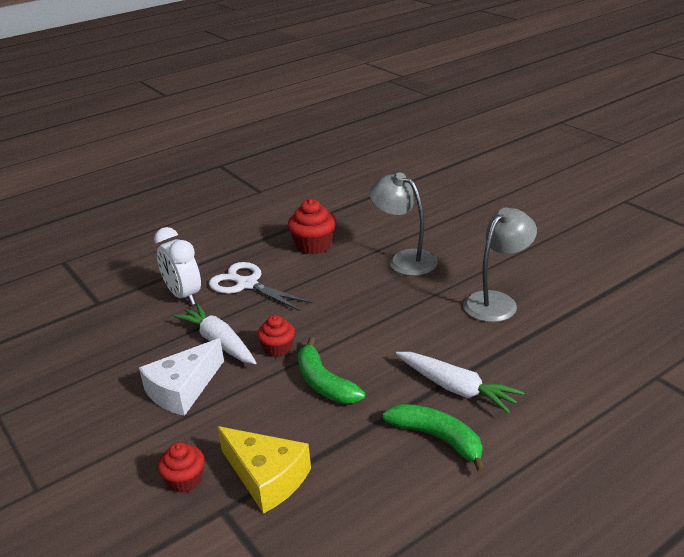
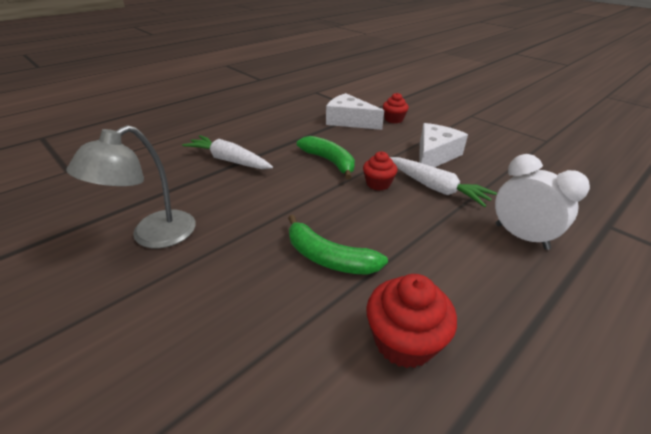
camera: 170 degrees right, 5 degrees up
white scissors [209,262,313,311] -> none
yellow cheese [217,426,311,514] -> white cheese [326,93,384,130]
grey lamp [369,172,438,276] -> none
green banana [383,404,486,473] -> green banana moved to [288,215,388,275]

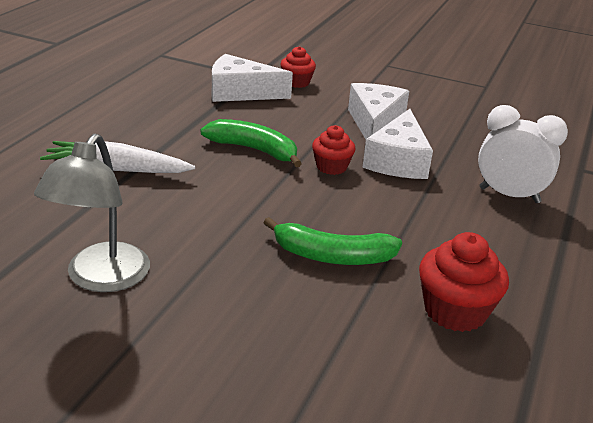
camera: 25 degrees left, 5 degrees down
white carrot [390,157,497,207] -> white cheese [362,109,433,179]

